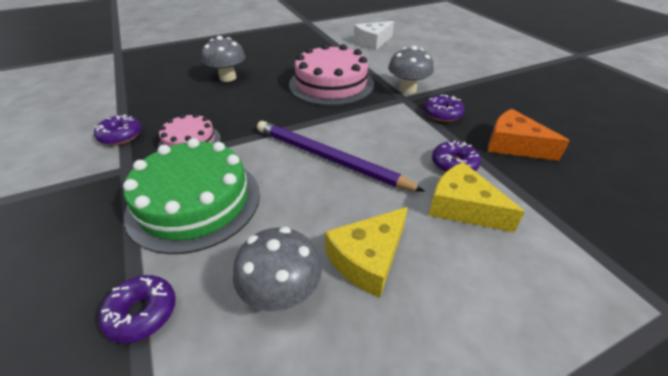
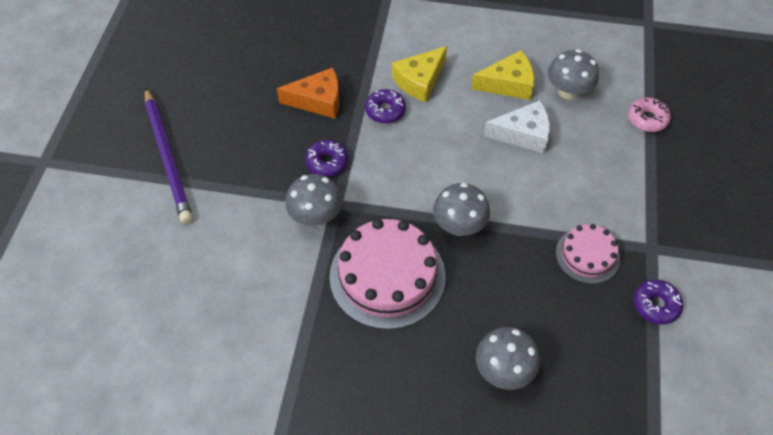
camera: 145 degrees left, 15 degrees up
purple donut [98,275,176,343] -> pink donut [628,97,671,132]
green cake [123,138,260,254] -> none
purple pencil [257,121,425,192] -> purple pencil moved to [145,88,193,224]
white cheese [354,21,394,50] -> white cheese moved to [484,100,550,153]
yellow cheese [428,162,525,232] -> yellow cheese turned 60 degrees clockwise [392,46,447,103]
orange cheese [488,109,570,161] -> orange cheese turned 75 degrees counterclockwise [277,67,340,119]
none -> grey mushroom [433,183,490,236]

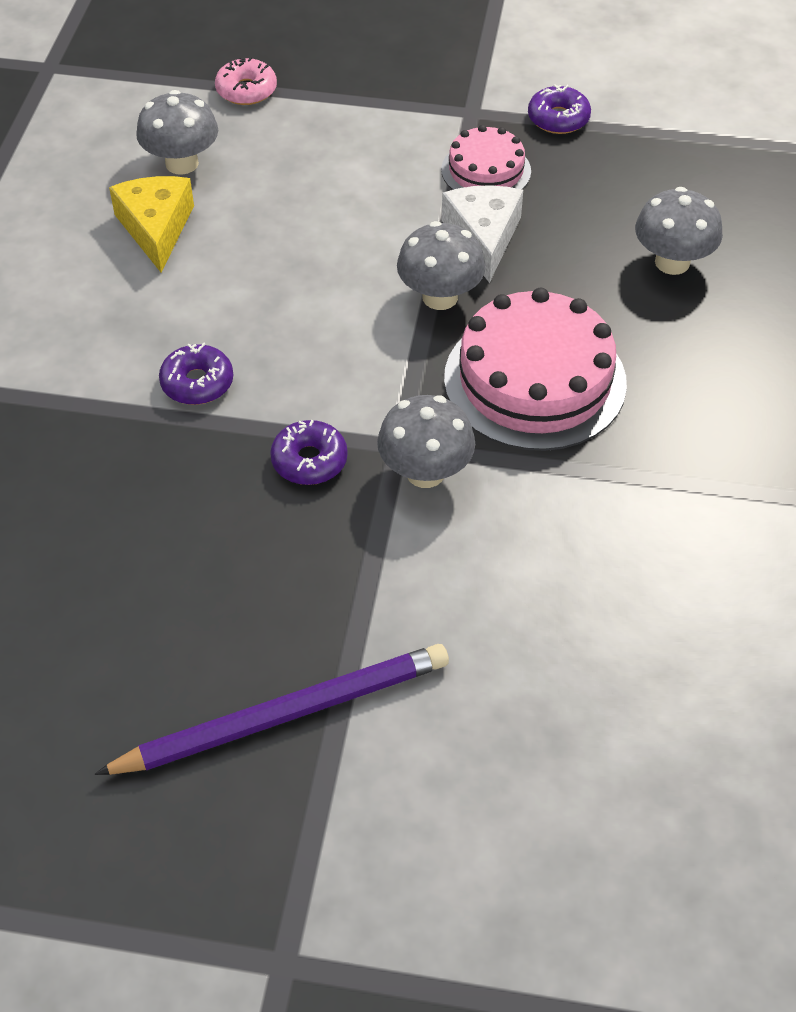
camera: 90 degrees left, 5 degrees down
orange cheese [277,67,340,119] -> none
yellow cheese [392,46,447,103] -> none
white cheese [484,100,550,153] -> white cheese moved to [442,185,523,283]

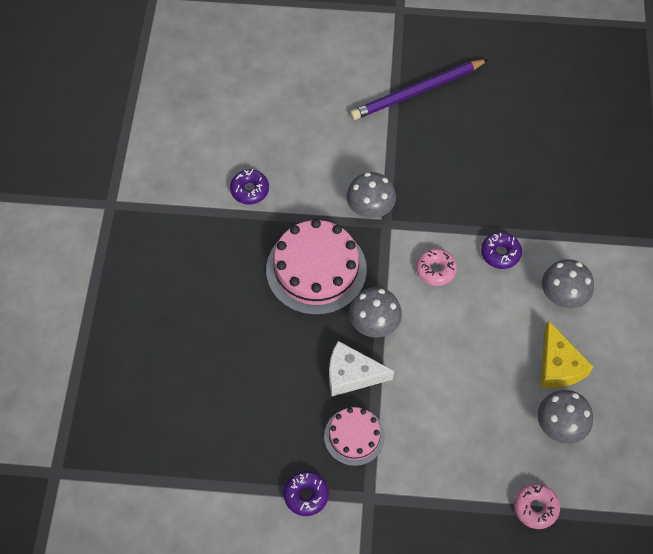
camera: 175 degrees right, 10 degrees up
purple donut [270,420,348,485] -> purple donut moved to [230,169,269,204]
white cheese [442,185,523,283] -> white cheese turned 105 degrees clockwise [329,341,394,396]
grey mushroom [635,187,723,275] -> grey mushroom moved to [542,259,594,308]
none -> pink donut [416,248,457,286]

